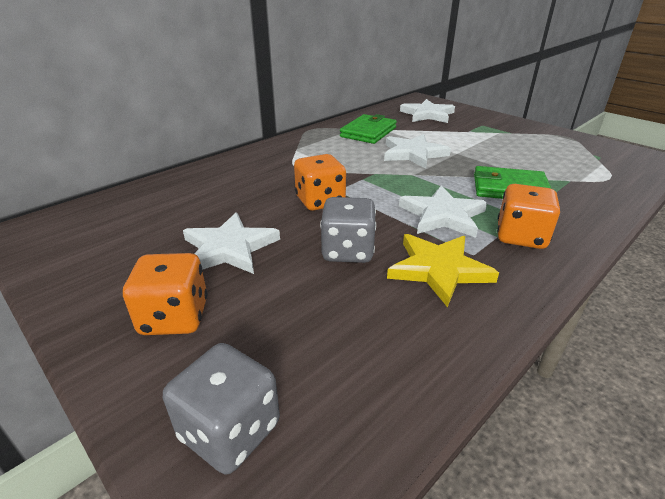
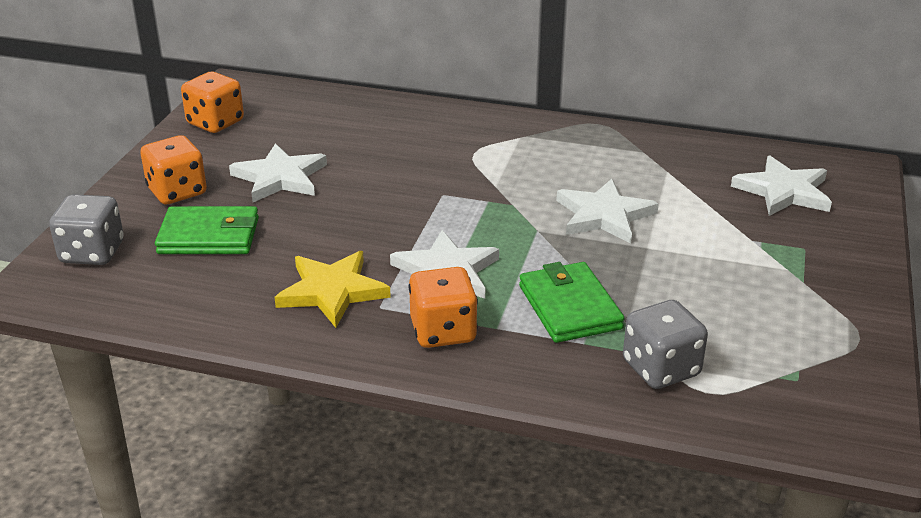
camera: 60 degrees right, 0 degrees up
orange dice [294,154,346,211] -> orange dice moved to [181,72,244,133]
grey dice [320,197,376,263] -> grey dice moved to [623,300,708,389]
green wallet [340,114,397,144] -> green wallet moved to [155,206,259,254]

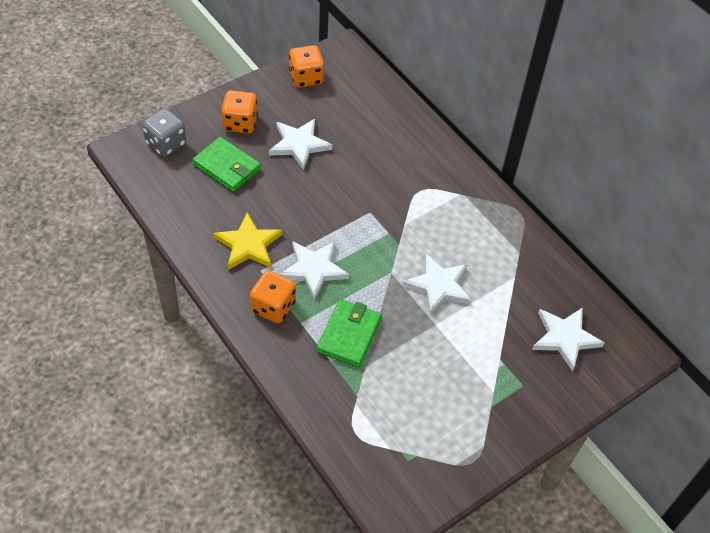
camera: 35 degrees right, 20 degrees up
grey dice [623,300,708,389] -> none

